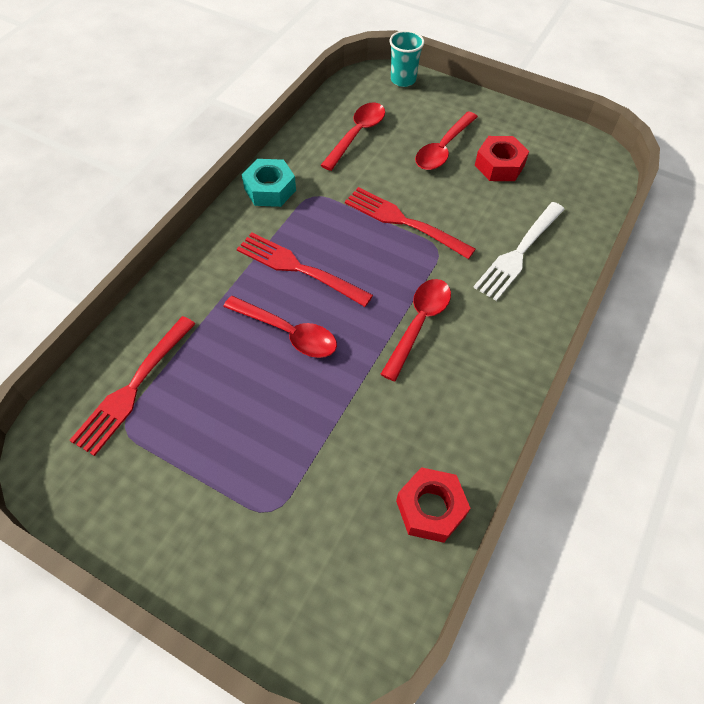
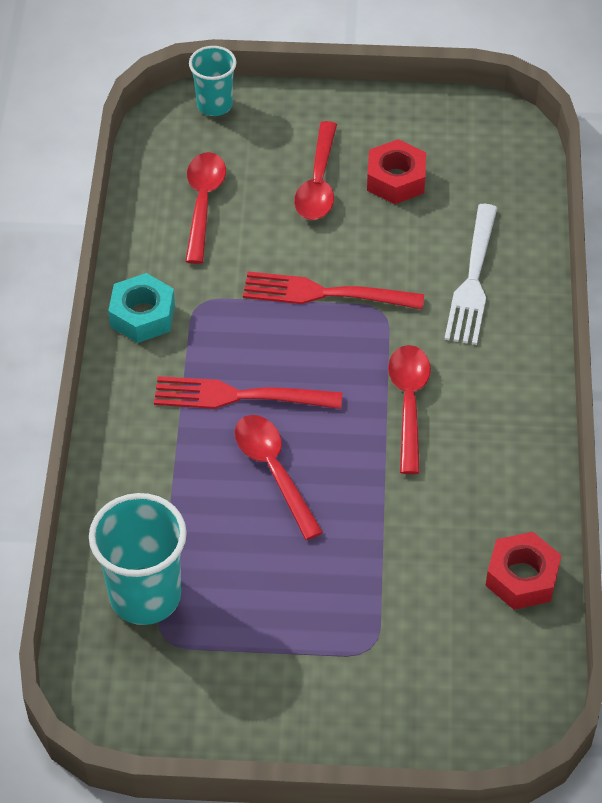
camera: 25 degrees left, 5 degrees down
red fork [69,316,195,456] -> turquoise cup [89,493,187,625]
red spoon [223,296,337,358] -> red spoon turned 120 degrees counterclockwise [235,415,323,540]

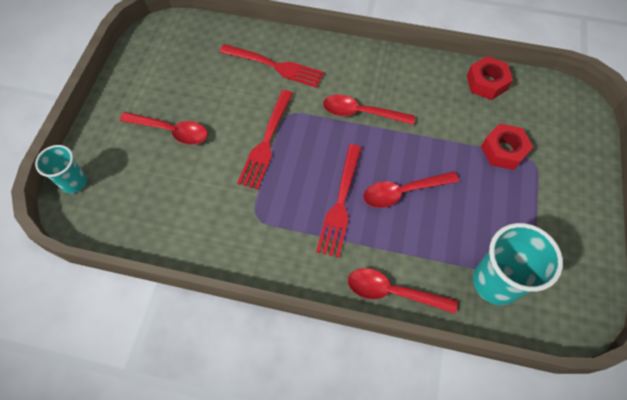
camera: 80 degrees left, 10 degrees up
turquoise nut [108,273,175,343] -> none
red spoon [185,152,226,264] -> red spoon moved to [348,268,458,314]
red nut [367,139,426,204] -> red nut moved to [481,124,533,170]
white fork [444,204,497,345] -> red fork [220,44,324,88]

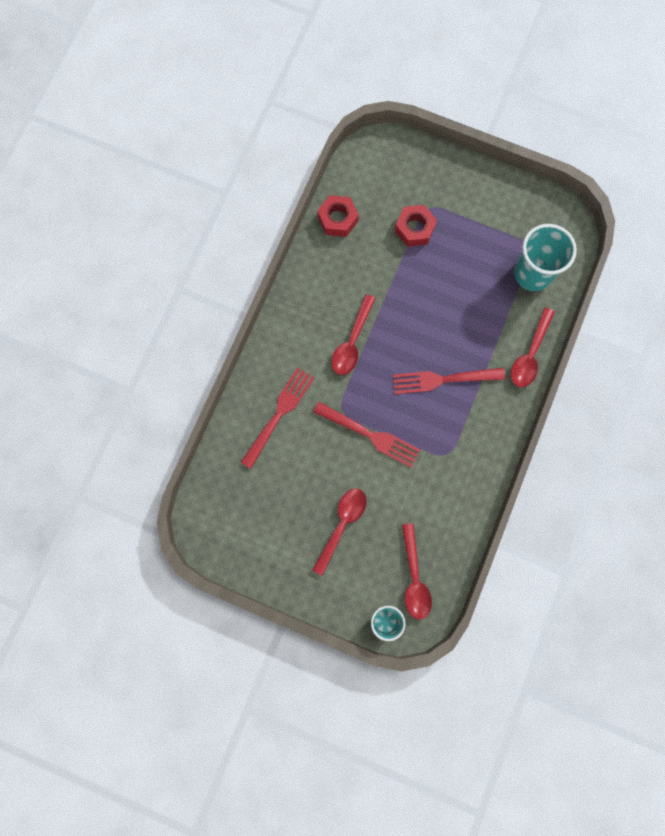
camera: 80 degrees left, 15 degrees up
red fork [316,144,362,258] -> red fork turned 150 degrees clockwise [393,368,505,394]
red spoon [363,171,459,208] -> red spoon moved to [402,523,432,620]

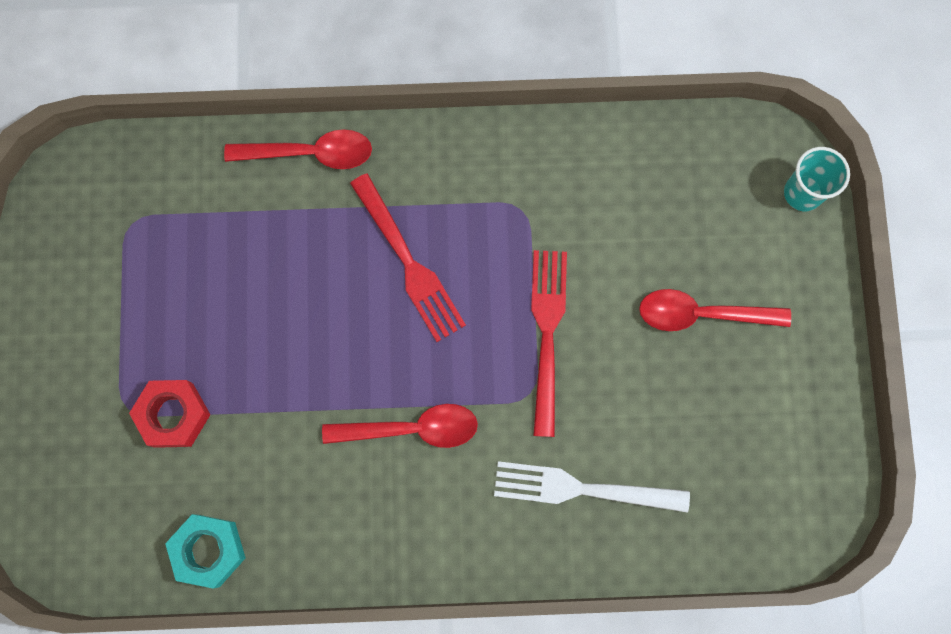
camera: 115 degrees left, 0 degrees up
red fork [240,367,314,469] -> white fork [494,461,690,513]
red nut [317,195,359,237] -> turquoise nut [165,514,245,589]
red spoon [402,523,432,620] -> none
turquoise cup [514,224,577,291] -> none

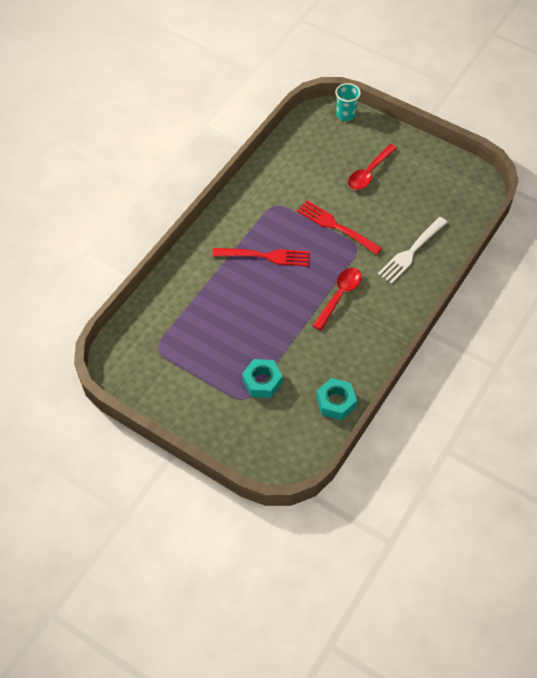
camera: 55 degrees left, 20 degrees down
red nut [129,380,211,448] -> turquoise nut [242,359,283,398]
red spoon [224,129,372,169] -> none

